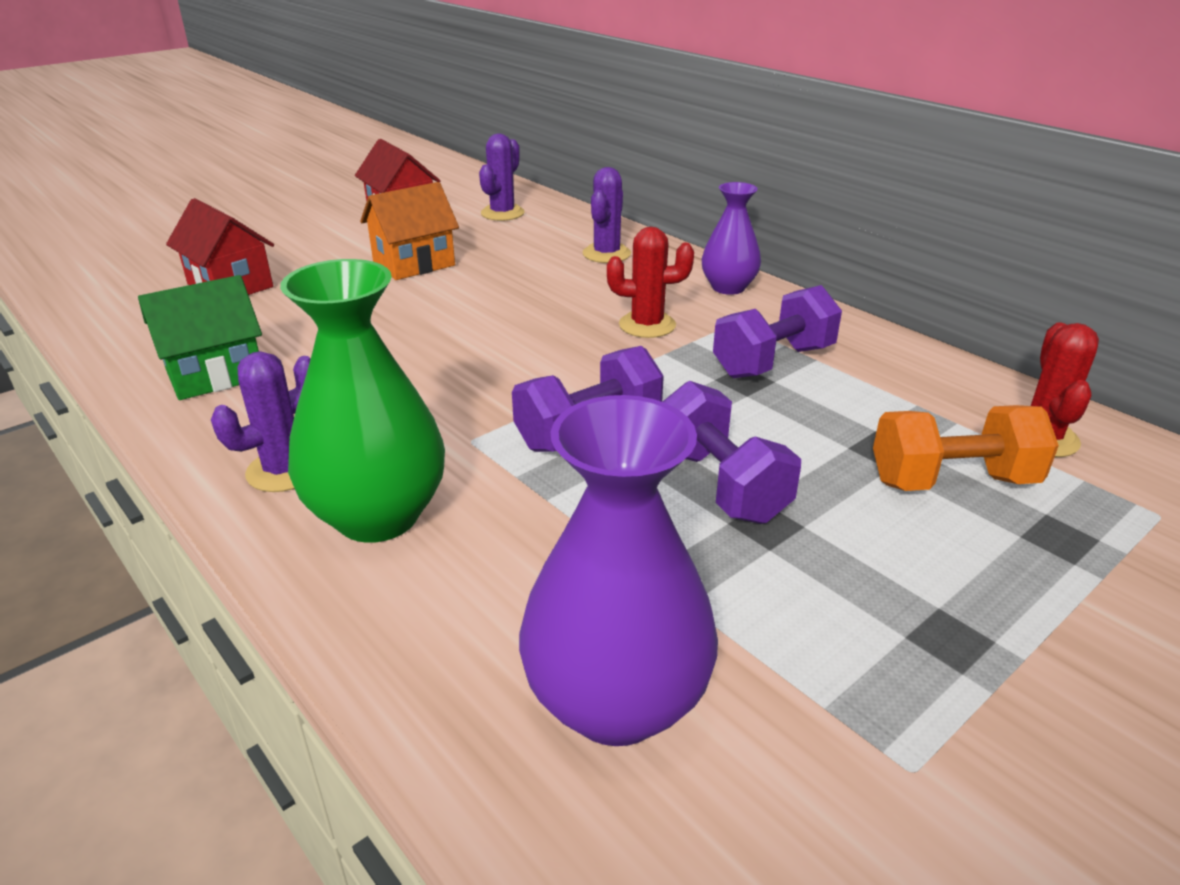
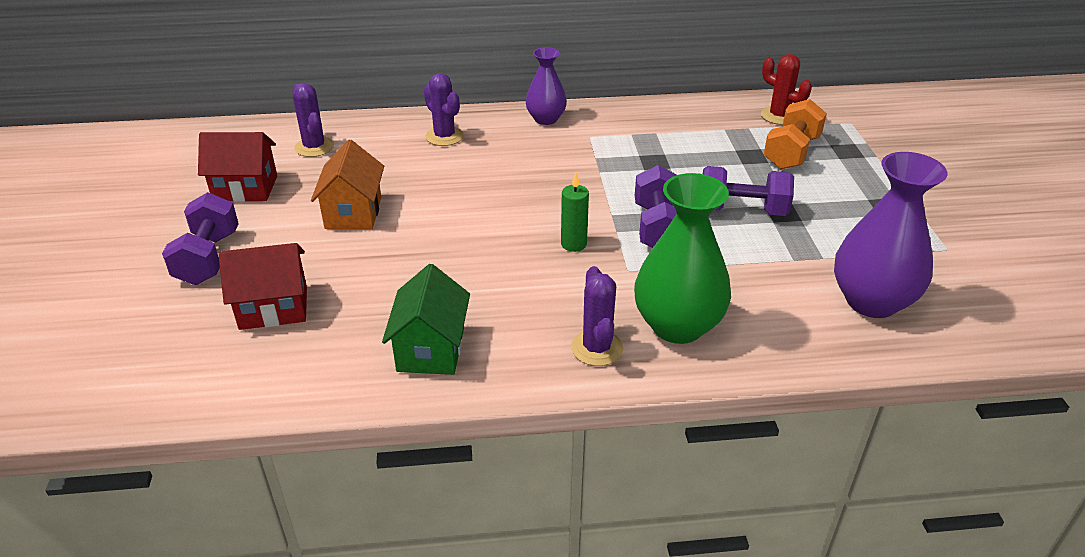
camera: 55 degrees left, 5 degrees up
red cactus [607,227,694,338] -> none
purple dumbbell [713,285,842,378] -> purple dumbbell moved to [162,192,239,285]
none -> green candle [561,173,589,252]

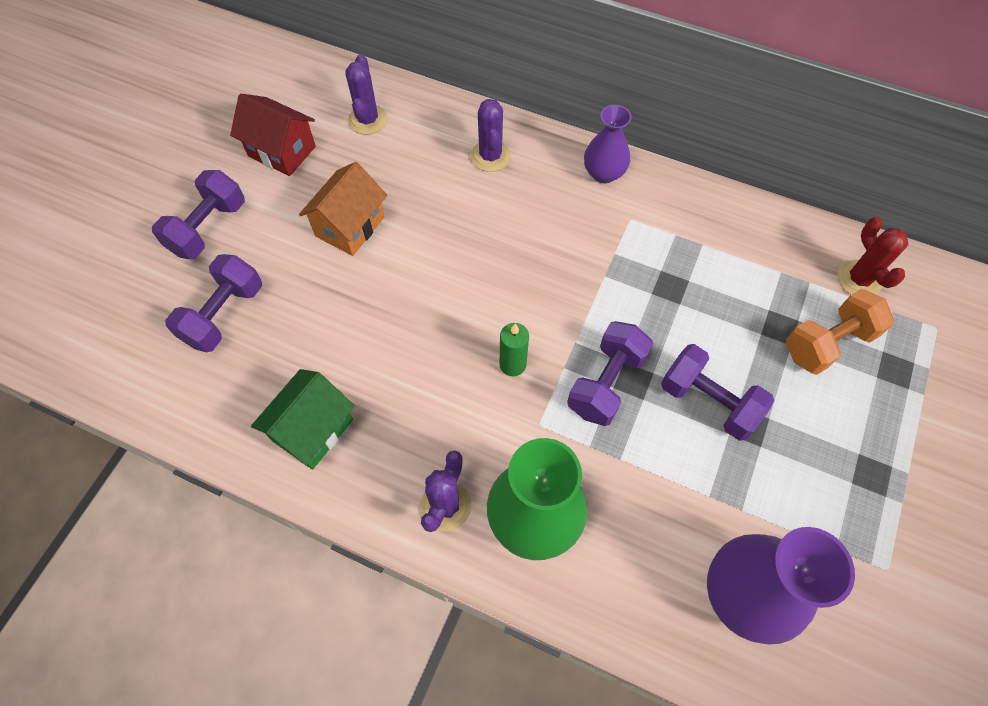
camera: 30 degrees right, 25 degrees up
red house [218,243,307,330] -> purple dumbbell [165,254,262,353]

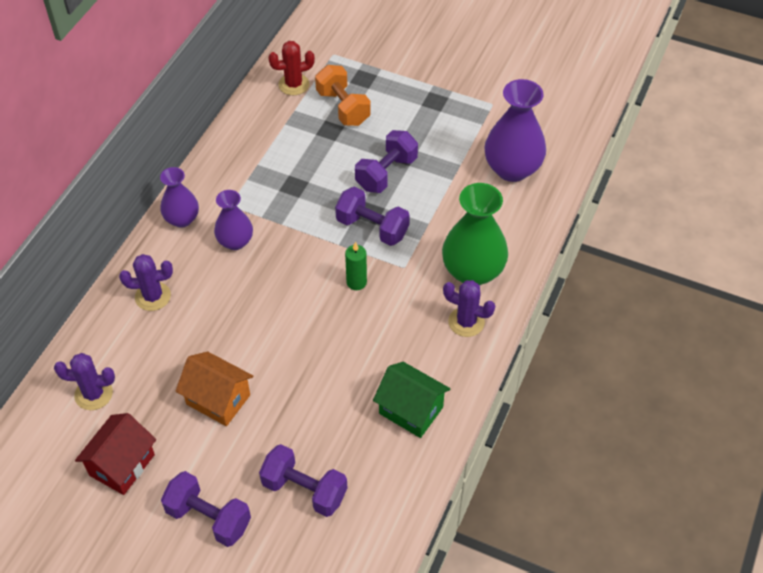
camera: 90 degrees left, 10 degrees down
none -> purple vase [214,190,253,250]

